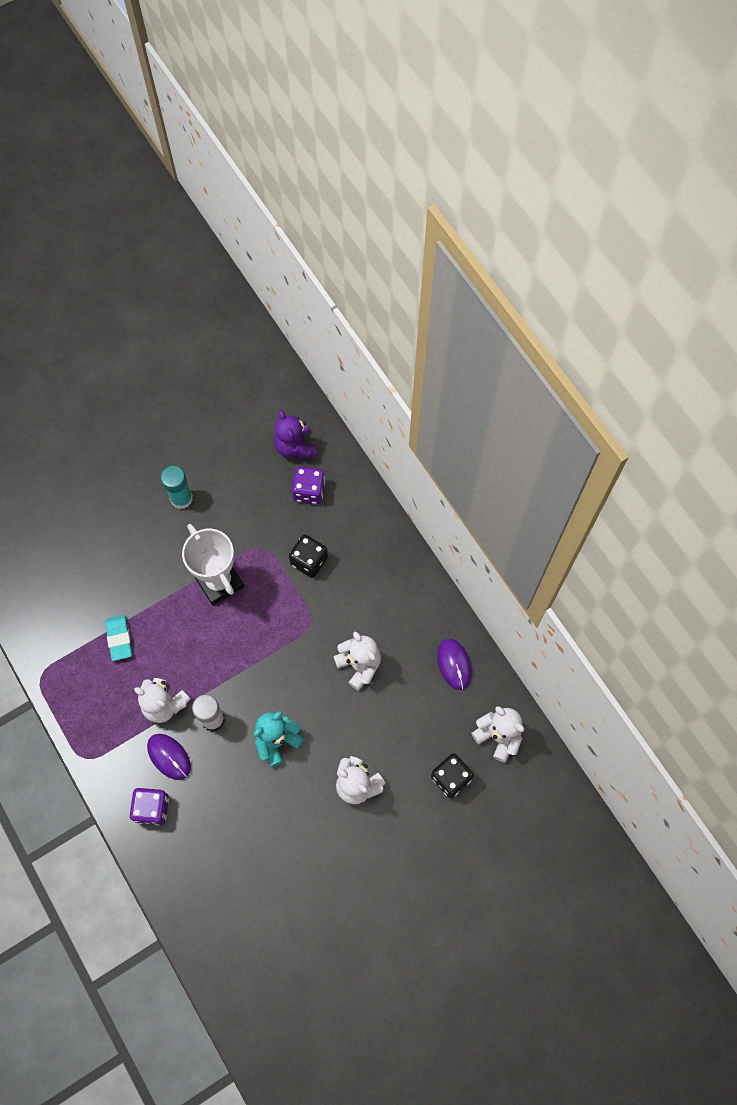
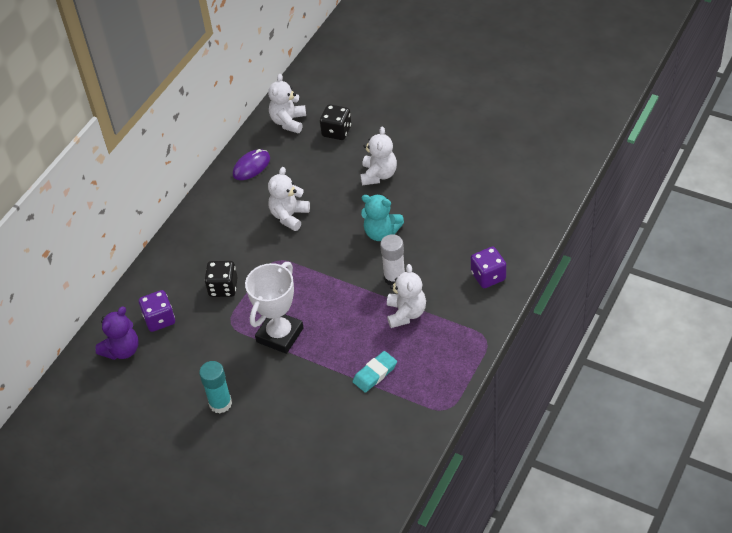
camera: 115 degrees left, 20 degrees down
purple mouse [147,734,191,780] -> none

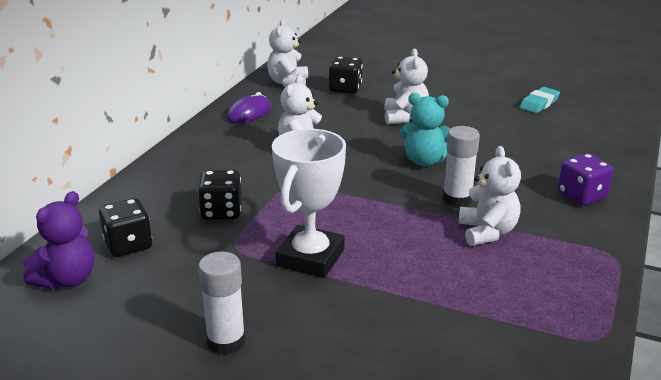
camera: 10 degrees left, 20 degrees down
purple dice [139,290,175,332] -> black dice [99,198,152,257]
turquoise glue stick [199,361,232,413] -> white glue stick [198,251,246,355]
turquoise eraser [353,351,397,393] -> turquoise eraser moved to [519,87,560,113]

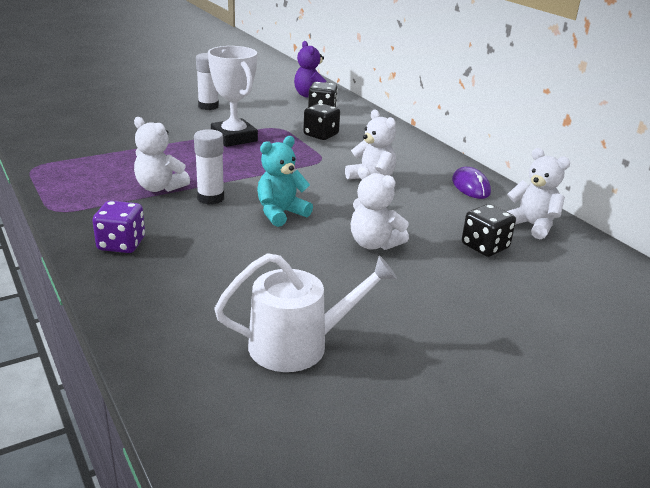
camera: 125 degrees right, 0 degrees up
turquoise eraser [519,87,560,113] -> white watering can [214,253,397,372]

